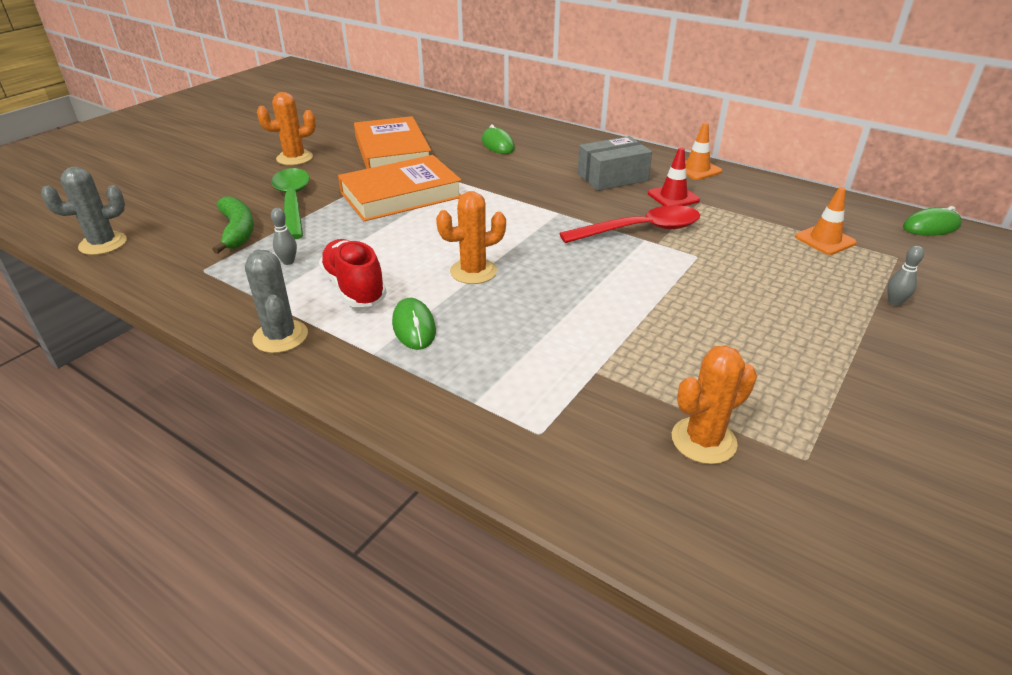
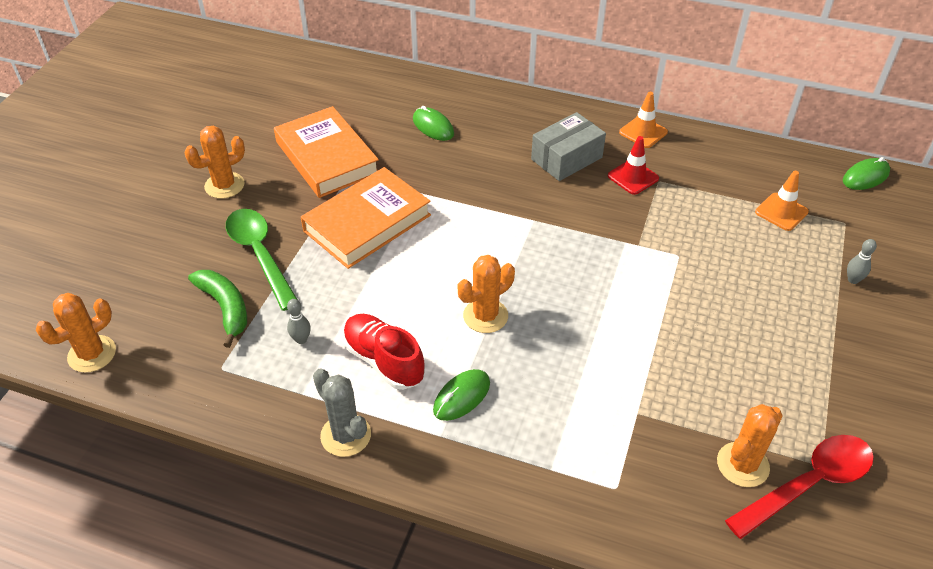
camera: 15 degrees left, 10 degrees up
grey cactus [41,167,127,255] -> orange cactus [36,293,116,373]
green mouse [392,298,436,350] -> green mouse turned 75 degrees clockwise [433,369,490,421]
red spoon [559,205,700,243] -> red spoon moved to [725,435,874,539]

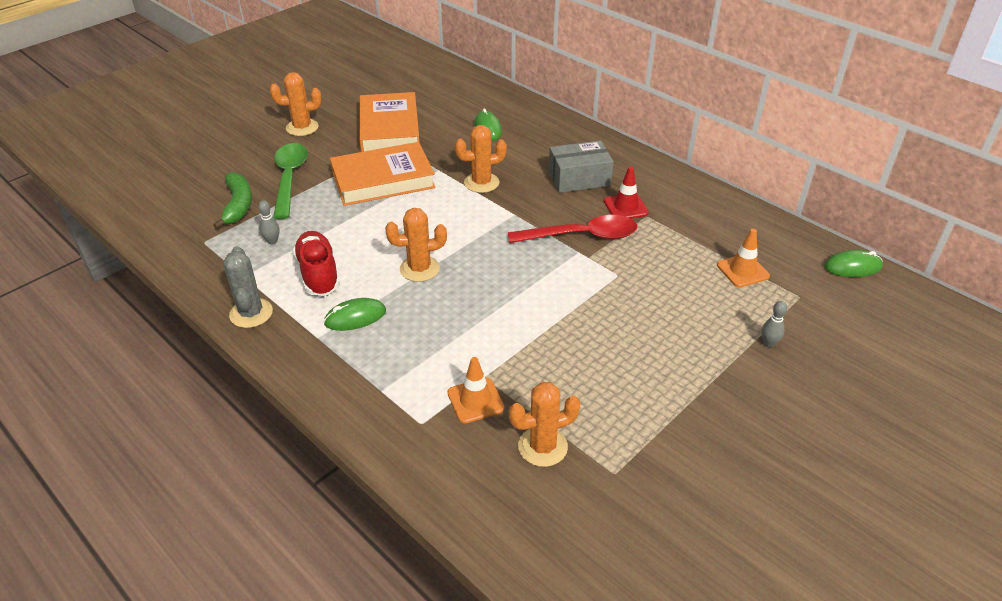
camera: 25 degrees right, 5 degrees down
orange cactus [36,293,116,373] -> orange cactus moved to [455,125,507,193]
orange traffic cone [619,92,668,148] -> orange traffic cone moved to [447,357,504,423]
red spoon [725,435,874,539] -> red spoon moved to [508,215,637,243]

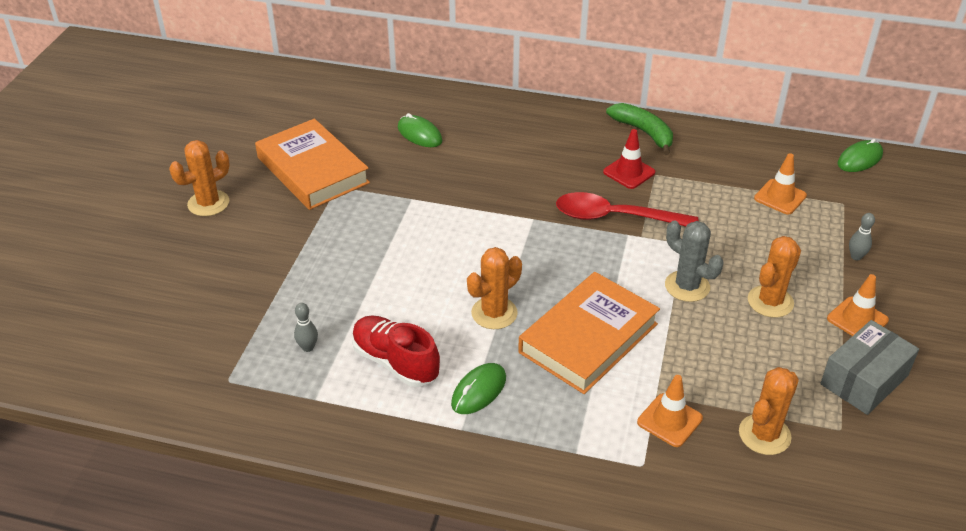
camera: 30 degrees left, 0 degrees up
green banana [213,172,252,229] -> green banana moved to [606,103,673,155]
grey cactus [223,246,273,328] -> grey cactus moved to [665,220,723,302]
green spoon [273,143,308,219] -> none
orange book [330,142,436,206] -> orange book moved to [518,272,660,394]
orange cactus [455,125,507,193] -> orange cactus moved to [748,236,801,318]
red spoon [508,215,637,243] -> red spoon turned 135 degrees counterclockwise [556,192,698,226]
grey box [549,140,614,193] -> grey box moved to [820,320,919,415]
none -> orange traffic cone [827,274,889,336]

